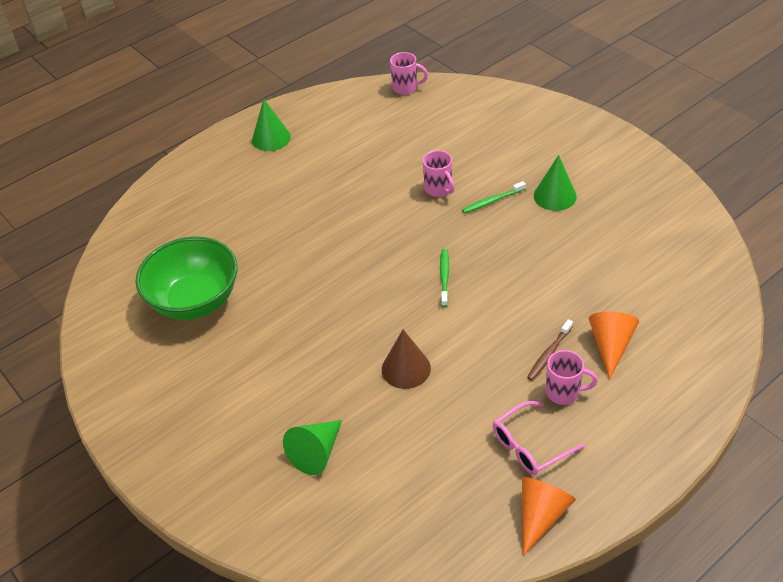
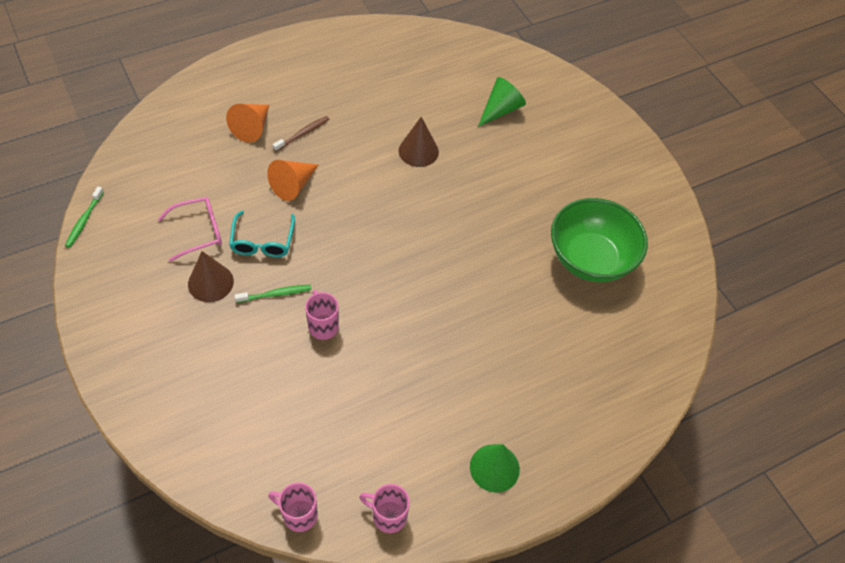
camera: 175 degrees left, 10 degrees up
green toothbrush [440,249,449,307] -> green toothbrush moved to [65,187,104,248]
pink glasses [493,401,585,475] -> pink glasses moved to [158,197,222,262]
orange cone [522,477,576,556] -> orange cone moved to [267,160,318,201]
green cone [534,155,577,211] -> brown cone [188,251,234,302]
pink mug [546,350,598,405] -> pink mug moved to [359,484,410,533]
none -> turquoise glasses [229,210,295,257]

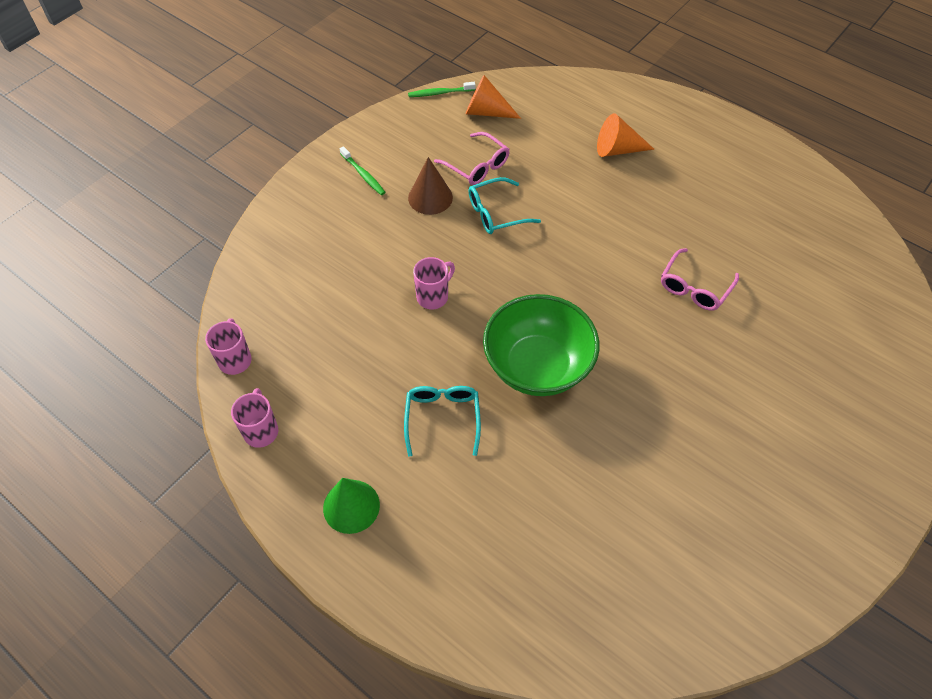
camera: 70 degrees right, 0 degrees up
green toothbrush [235,285,311,303] -> green toothbrush moved to [340,146,385,195]
orange cone [267,160,318,201] -> orange cone moved to [466,75,521,119]
brown toothbrush [273,116,329,151] -> none
brown cone [399,117,439,167] -> pink glasses [661,248,739,311]
green cone [478,77,526,127] -> none
green bowl [551,198,648,282] -> green bowl moved to [483,294,599,396]
none -> turquoise glasses [404,386,481,457]

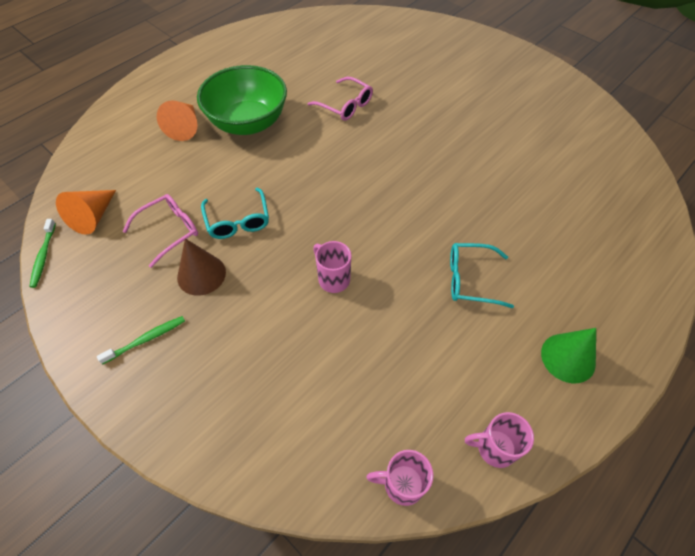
camera: 85 degrees left, 0 degrees up
green bowl [483,294,599,396] -> green bowl moved to [197,65,287,135]

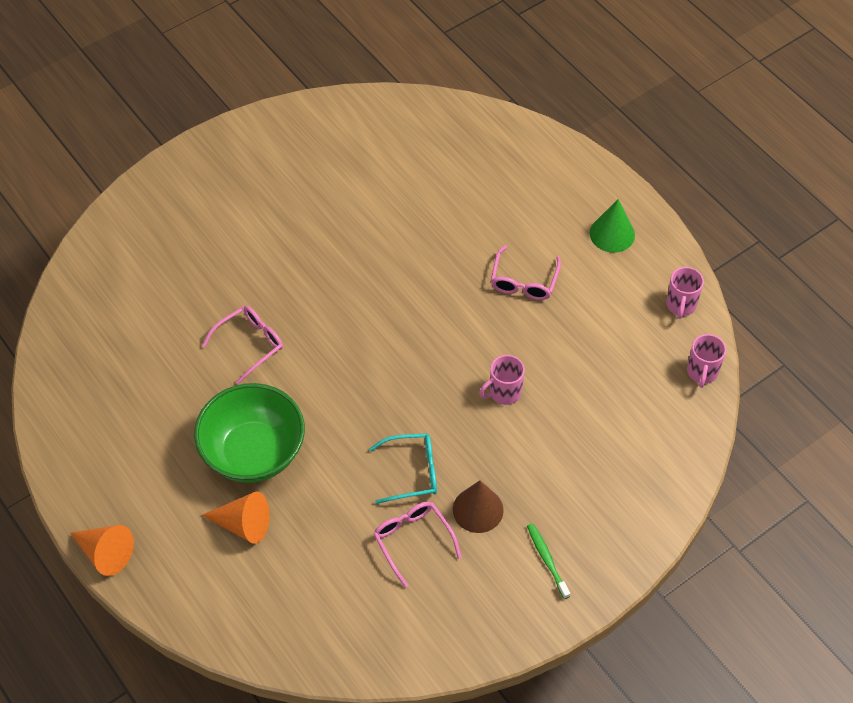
camera: 80 degrees left, 0 degrees up
green toothbrush [30,219,56,288] -> none
orange cone [56,190,116,235] -> orange cone moved to [70,525,134,576]
turquoise glasses [450,243,514,308] -> pink glasses [491,245,561,300]

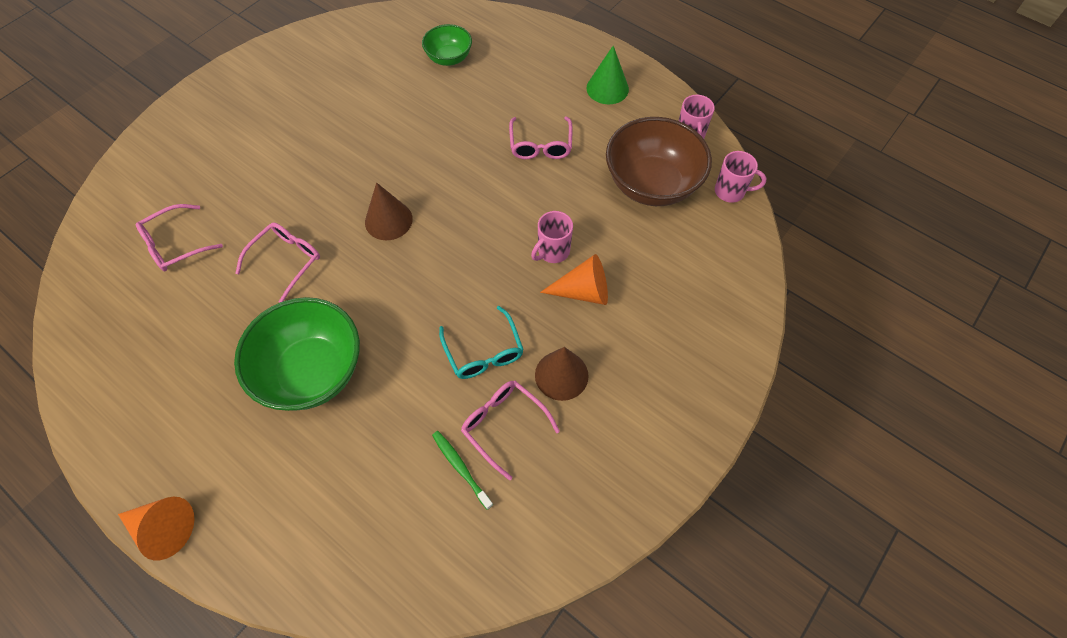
camera: 15 degrees left, 5 degrees up
orange cone [202,492,270,544] -> orange cone moved to [540,254,608,305]
turquoise glasses [369,433,437,504] -> turquoise glasses turned 90 degrees clockwise [439,306,524,379]
green toothbrush [527,523,570,599] -> green toothbrush moved to [432,431,493,510]
pink mug [687,334,726,388] -> pink mug turned 75 degrees counterclockwise [715,151,767,203]
none -> pink glasses [136,204,223,271]
none -> brown cone [365,182,413,240]
none -> green bowl [422,24,472,66]
none -> brown bowl [606,117,712,206]

